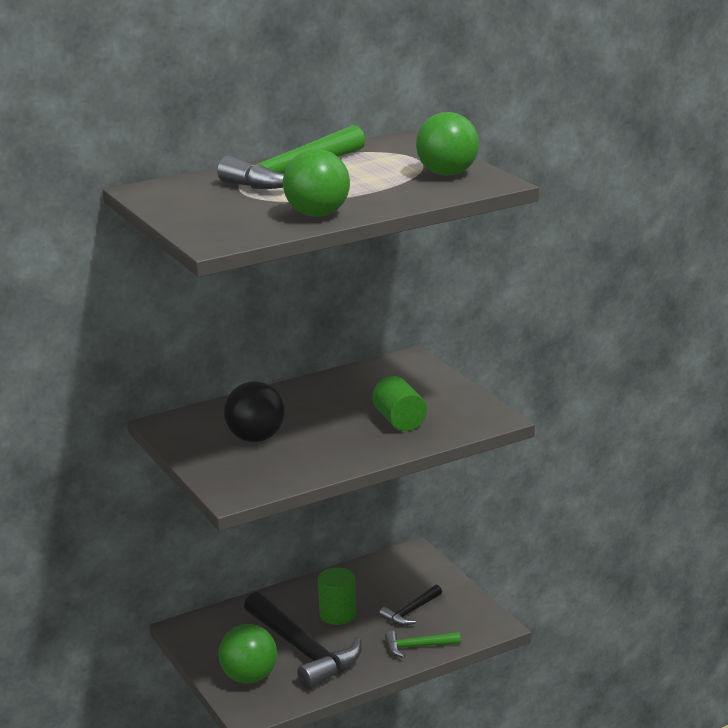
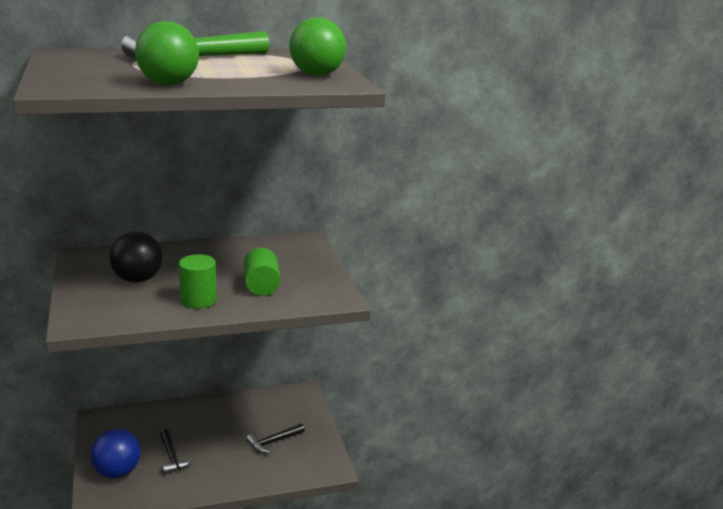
camera: 10 degrees right, 0 degrees up
green ball [218,624,277,683] -> blue ball [90,429,141,478]
black hammer [244,592,362,690] -> black hammer [160,429,194,475], size x0.49
green cylinder [318,567,356,625] -> green cylinder moved to [179,254,217,309]
green hammer [385,630,461,658] -> none

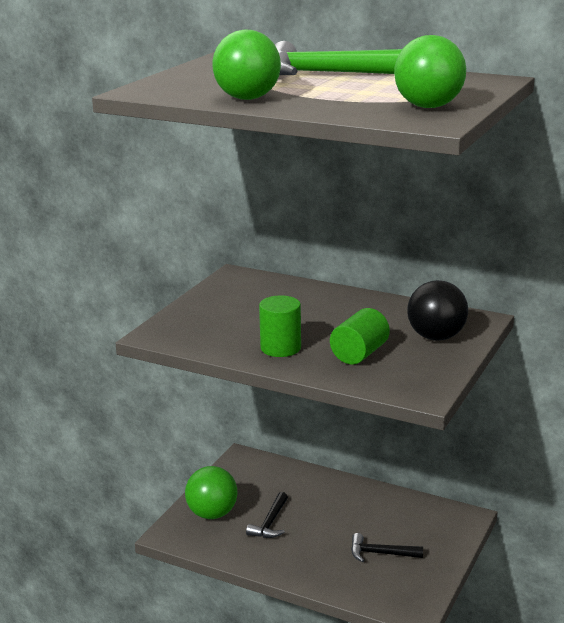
camera: 45 degrees right, 0 degrees up
blue ball [90,429,141,478] -> green ball [185,466,237,519]
black ball [109,231,163,283] -> black ball moved to [407,280,468,341]

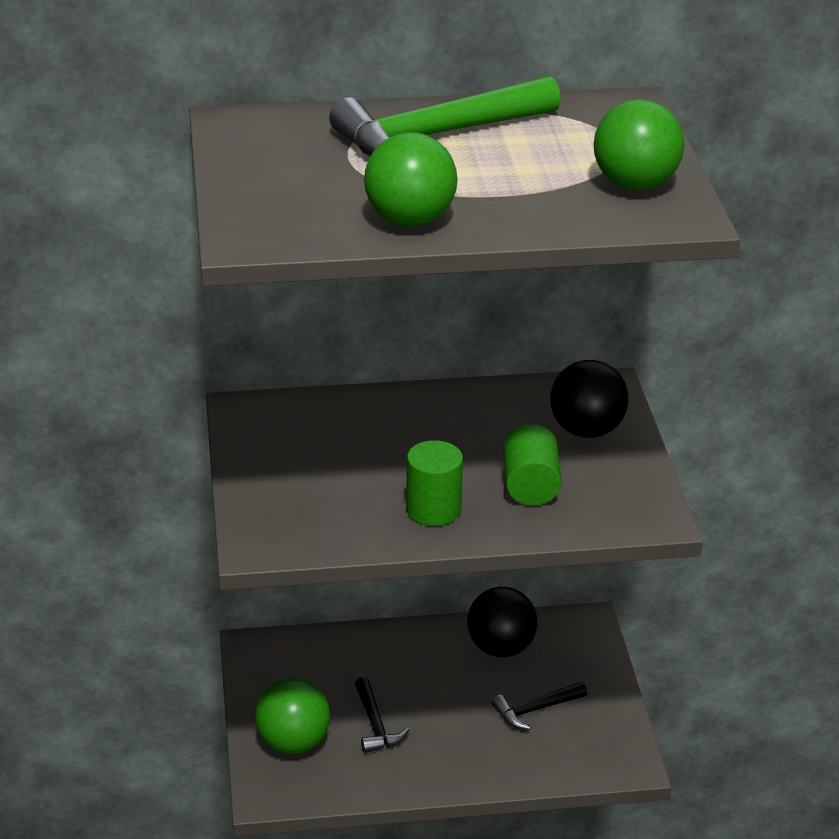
camera: 35 degrees left, 10 degrees up
none -> black ball [467,587,538,657]

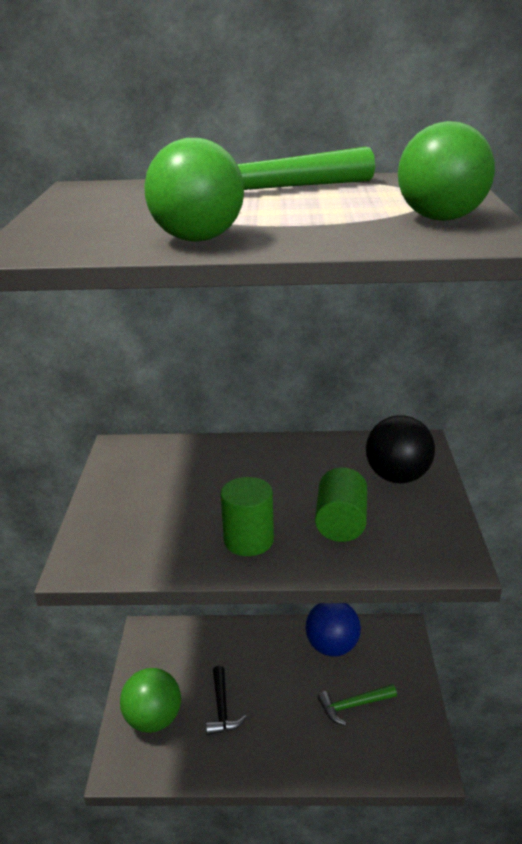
camera: 10 degrees right, 5 degrees down
black ball [467,587,538,657] -> blue ball [305,603,361,657]
black hammer [492,682,587,730] -> green hammer [318,684,397,726]

